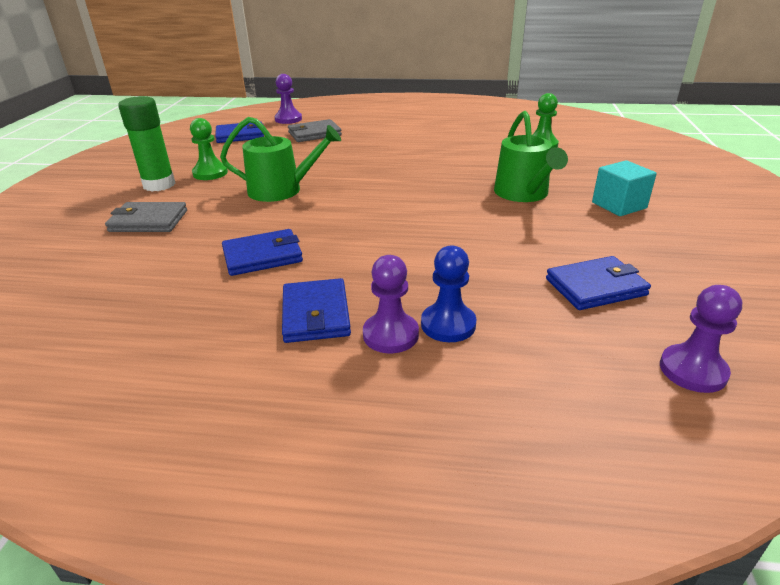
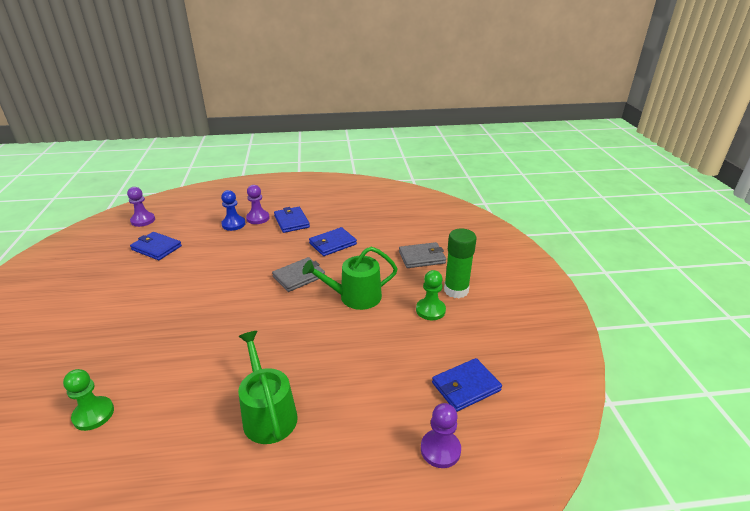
camera: 165 degrees right, 0 degrees up
grey wallet [288,119,342,142] -> grey wallet moved to [272,257,325,292]
green watering can [494,111,568,202] -> green watering can moved to [238,331,298,444]
blue wallet [546,256,651,310] -> blue wallet turned 60 degrees clockwise [130,232,182,260]
turquoise cube [592,160,657,216] -> none

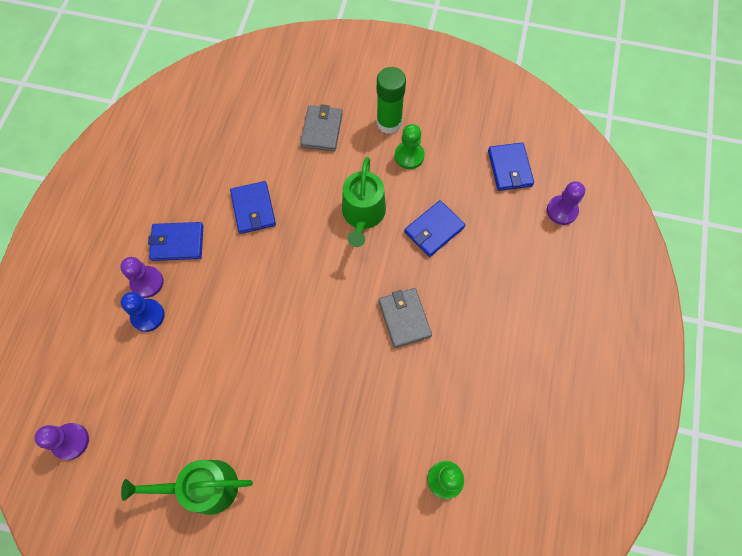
camera: 70 degrees left, 35 degrees up
blue wallet [130,232,182,260] -> blue wallet moved to [404,200,465,257]
green watering can [238,331,298,444] -> green watering can moved to [121,460,253,515]
grey wallet [272,257,325,292] -> grey wallet moved to [378,288,432,348]

